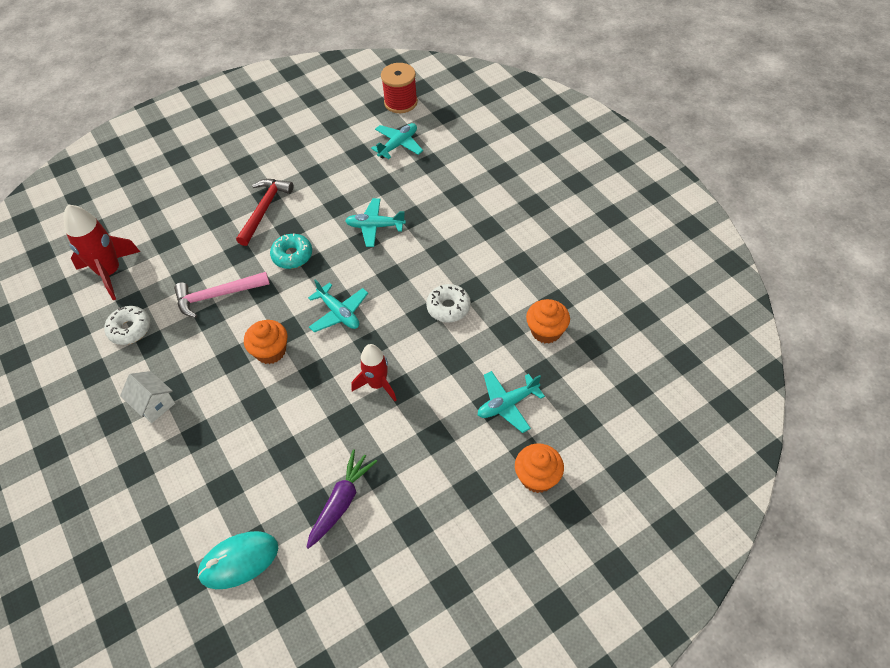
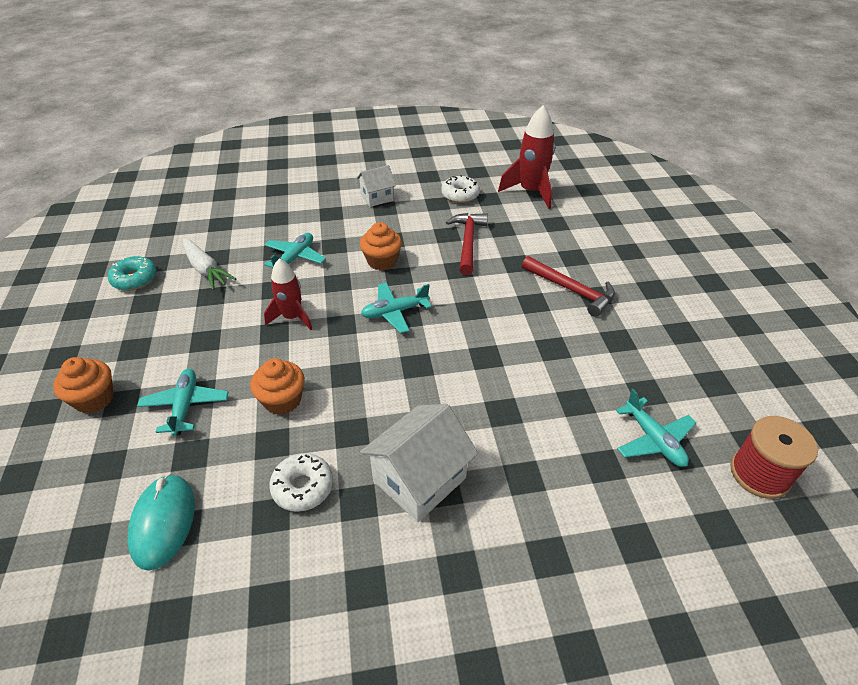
camera: 110 degrees right, 10 degrees down
pink hammer [174,272,270,318] -> red hammer [446,213,488,275]
turquoise mouse [197,531,278,589] -> turquoise mouse moved to [127,474,195,571]
turquoise donut [270,233,312,269] -> turquoise donut moved to [108,256,157,291]
purple carrot [306,449,377,549] -> white carrot [183,238,236,290]
turquoise plane [345,198,406,247] -> turquoise plane moved to [264,233,326,268]
white donut [426,284,471,323] -> white donut moved to [269,453,333,512]
orange cupcake [526,299,570,343] -> orange cupcake moved to [250,358,305,415]
none -> white house [360,404,478,522]

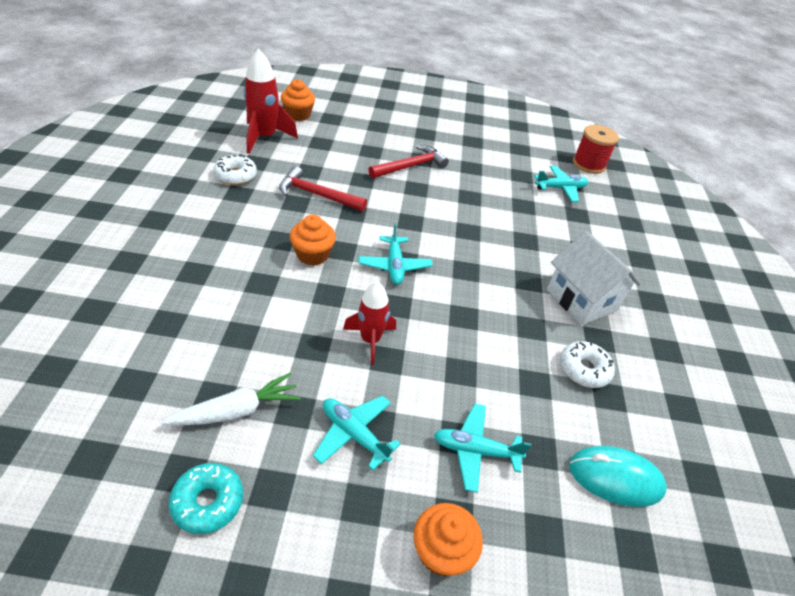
camera: 80 degrees left, 0 degrees up
orange cupcake [250,358,305,415] -> orange cupcake moved to [281,79,315,121]
turquoise plane [264,233,326,268] -> turquoise plane moved to [313,396,401,470]
white house [357,165,396,207] -> none

